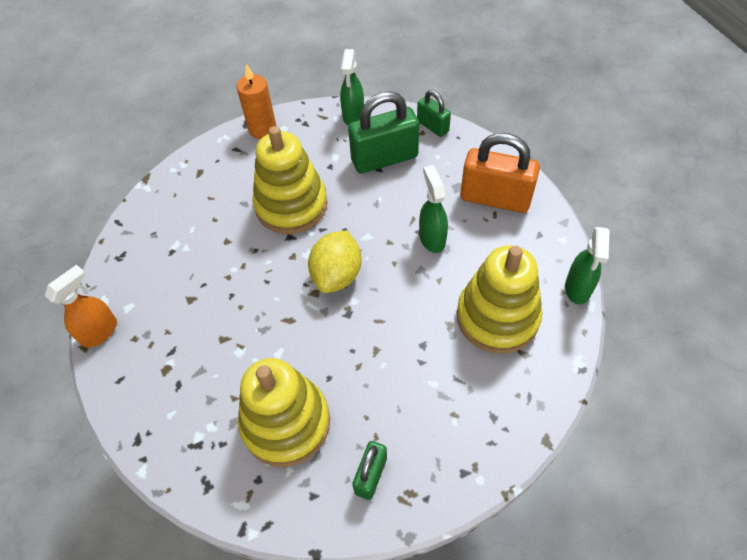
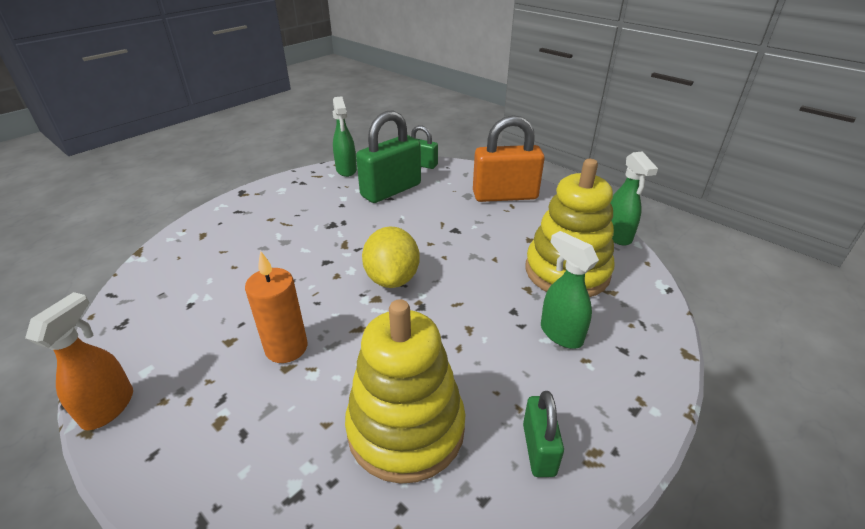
camera: 25 degrees left, 20 degrees down
orange candle [237,64,276,139] -> orange candle moved to [245,251,308,363]
yellow stacking toy [253,126,327,234] -> none
green spray bottle [419,165,448,253] -> green spray bottle moved to [541,231,599,349]

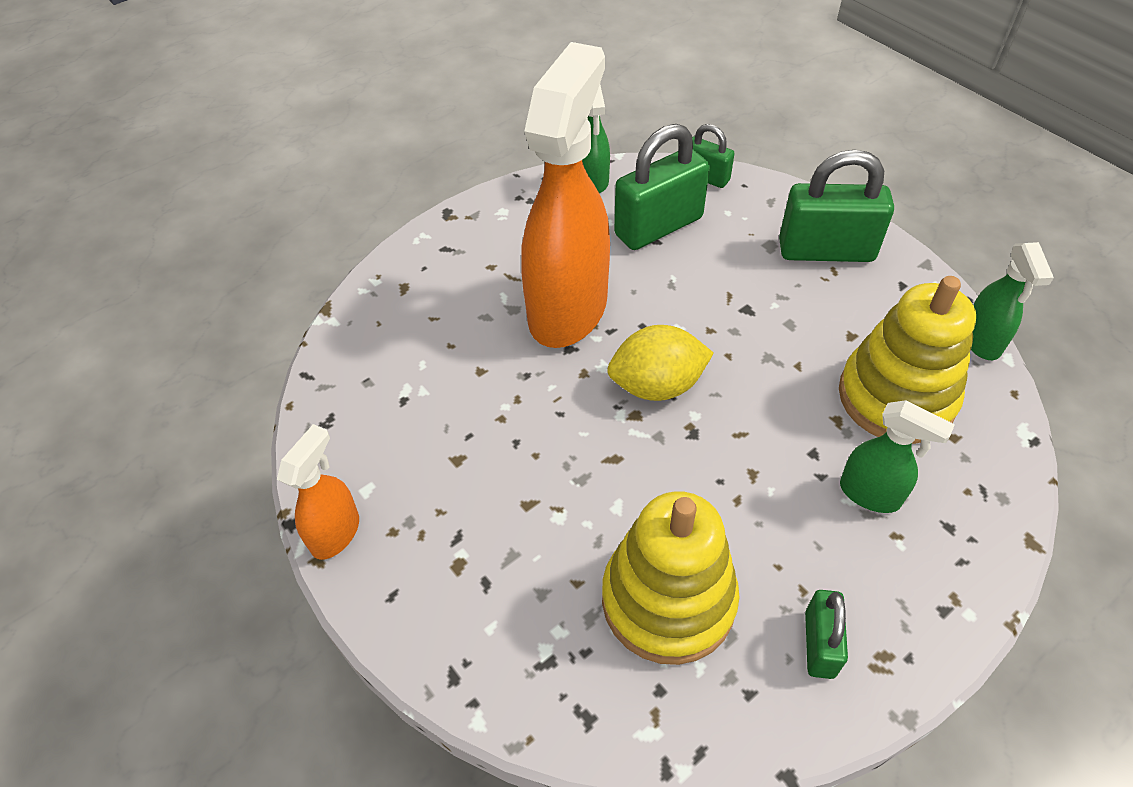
camera: 10 degrees right, 15 degrees up
orange candle [245,251,308,363] -> none
yellow lemon [362,226,420,288] -> yellow lemon turned 75 degrees clockwise [607,325,714,401]
orange padlock [473,115,545,202] -> green padlock [779,150,894,262]
green spray bottle [541,231,599,349] -> green spray bottle turned 150 degrees clockwise [840,400,955,513]
none -> orange spray bottle [521,42,610,348]

